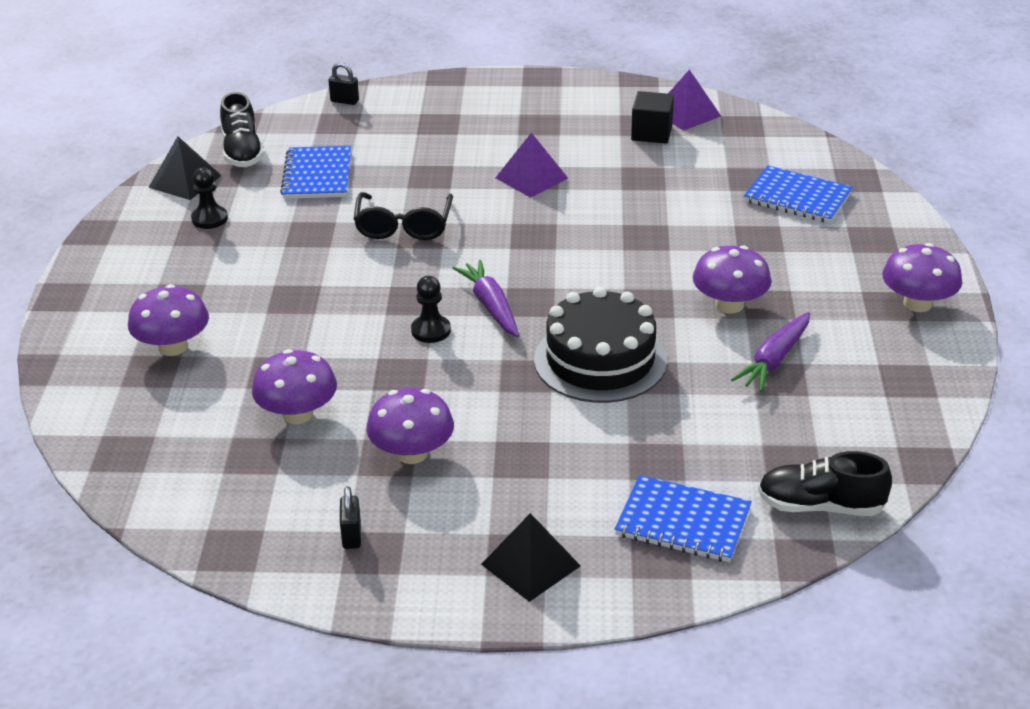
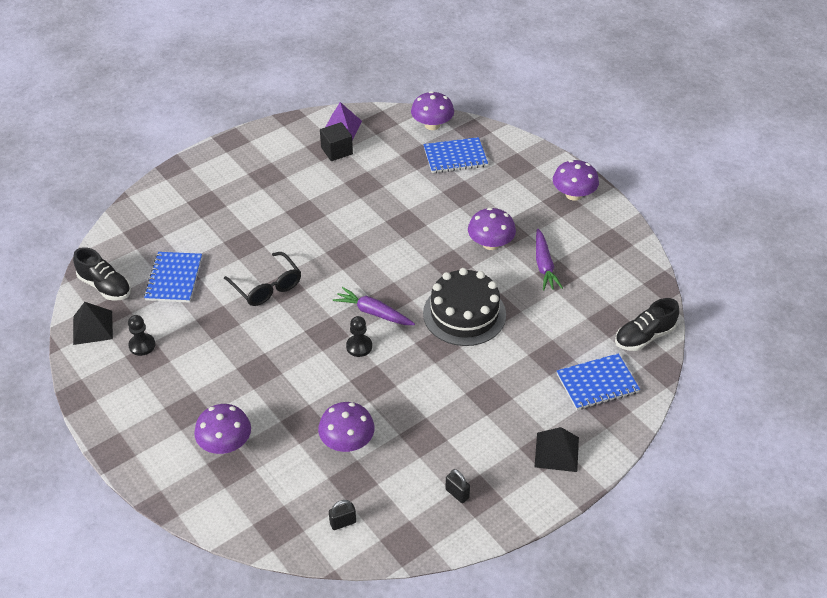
camera: 40 degrees left, 10 degrees up
blue notebook [280,146,351,199] -> blue notebook turned 45 degrees clockwise [144,252,202,303]
black padlock [328,62,359,105] -> black padlock moved to [329,500,356,530]
purple mushroom [366,388,454,464] -> purple mushroom moved to [411,91,454,130]
purple pyramid [496,133,568,198] -> none

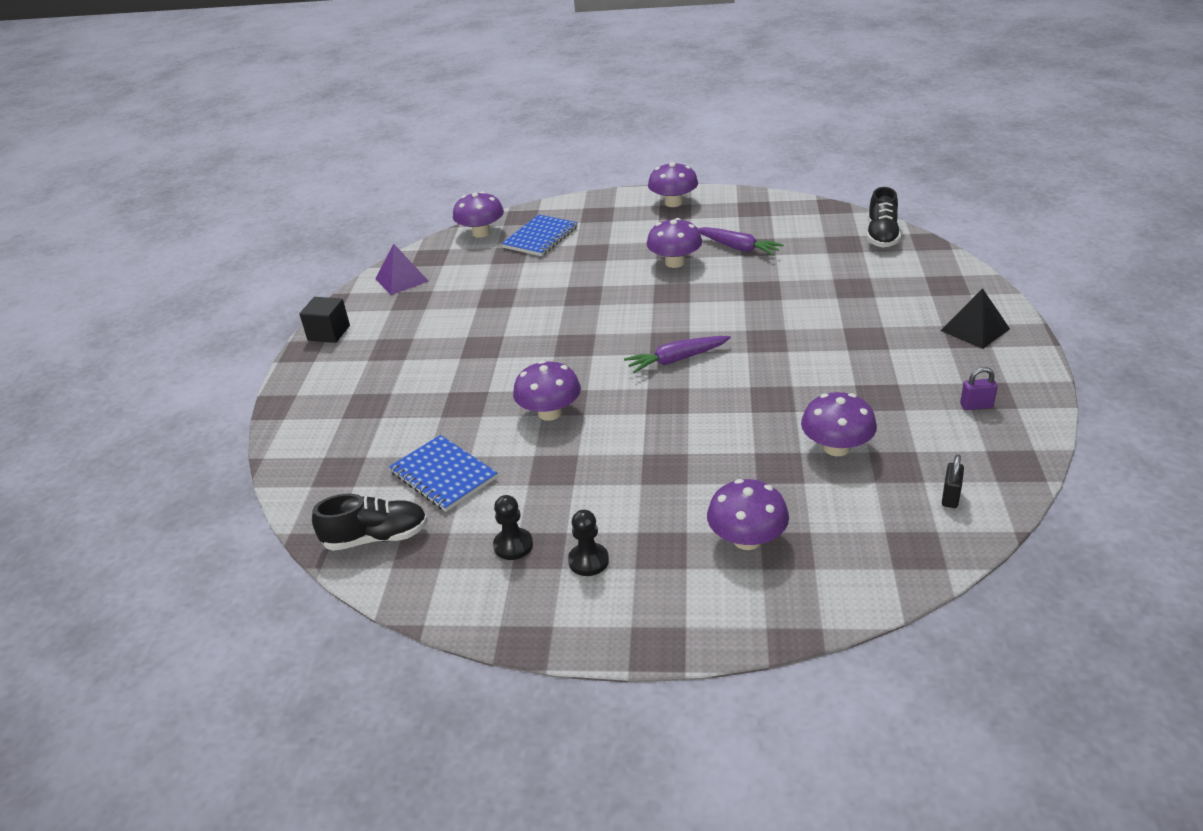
camera: 45 degrees left, 10 degrees down
black pyramid [73,302,113,345] -> none
black glasses [224,252,301,306] -> purple mushroom [513,360,581,421]
black cube [320,122,353,161] -> black cube moved to [299,297,350,343]
black pawn [346,316,372,357] -> black pawn moved to [568,510,609,576]
black cake [423,268,506,346] -> none
black padlock [445,469,470,503] -> purple padlock [960,367,998,410]
blue notebook [557,353,640,410] -> none

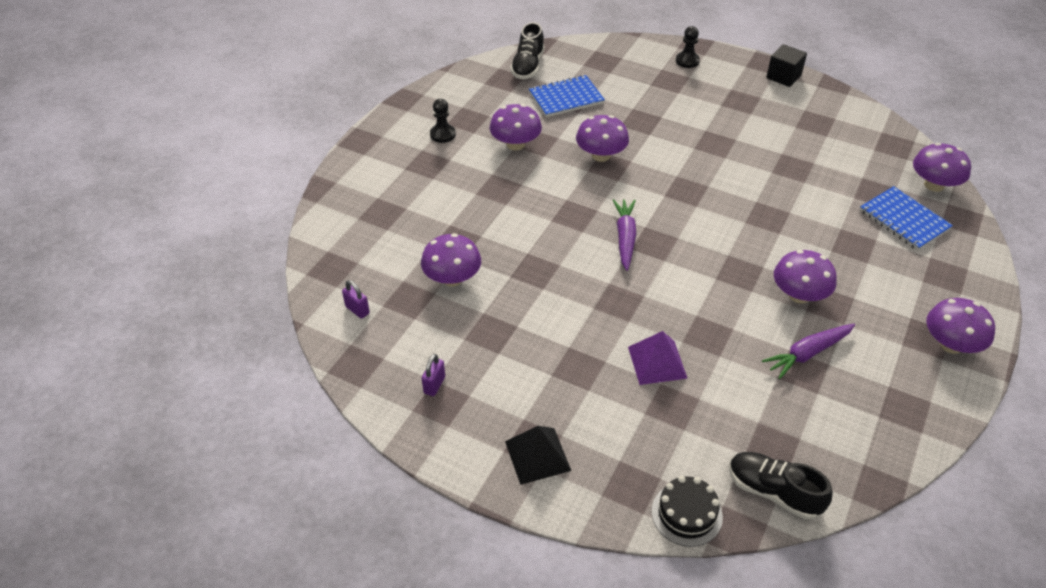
camera: 110 degrees right, 10 degrees up
purple pyramid [375,243,429,295] -> purple pyramid moved to [628,331,688,385]
black pawn [493,495,533,560] -> black pawn moved to [676,26,700,68]
purple mushroom [707,479,789,550] -> purple mushroom moved to [490,104,542,150]
black padlock [942,454,964,508] -> purple padlock [342,280,370,319]
none -> black cake [652,476,723,547]

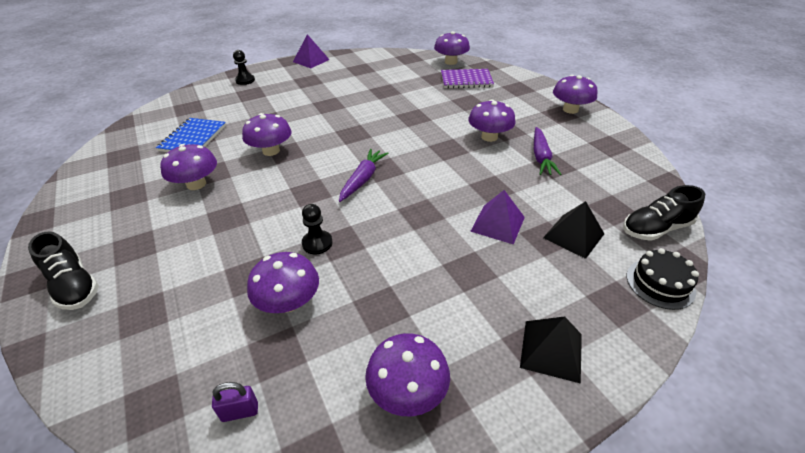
camera: 55 degrees left, 5 degrees down
purple padlock [422,354,445,396] -> purple mushroom [365,333,450,417]
black pawn [430,99,456,143] -> black pawn moved to [302,204,333,254]
black shoe [510,22,545,79] -> black shoe moved to [28,231,99,310]
purple carrot [613,199,636,271] -> purple carrot turned 75 degrees clockwise [339,149,388,202]
black cube [766,44,807,87] -> purple pyramid [293,34,330,68]
blue notebook [860,186,953,251] -> purple notebook [441,69,494,88]
none -> black pyramid [543,201,604,259]

